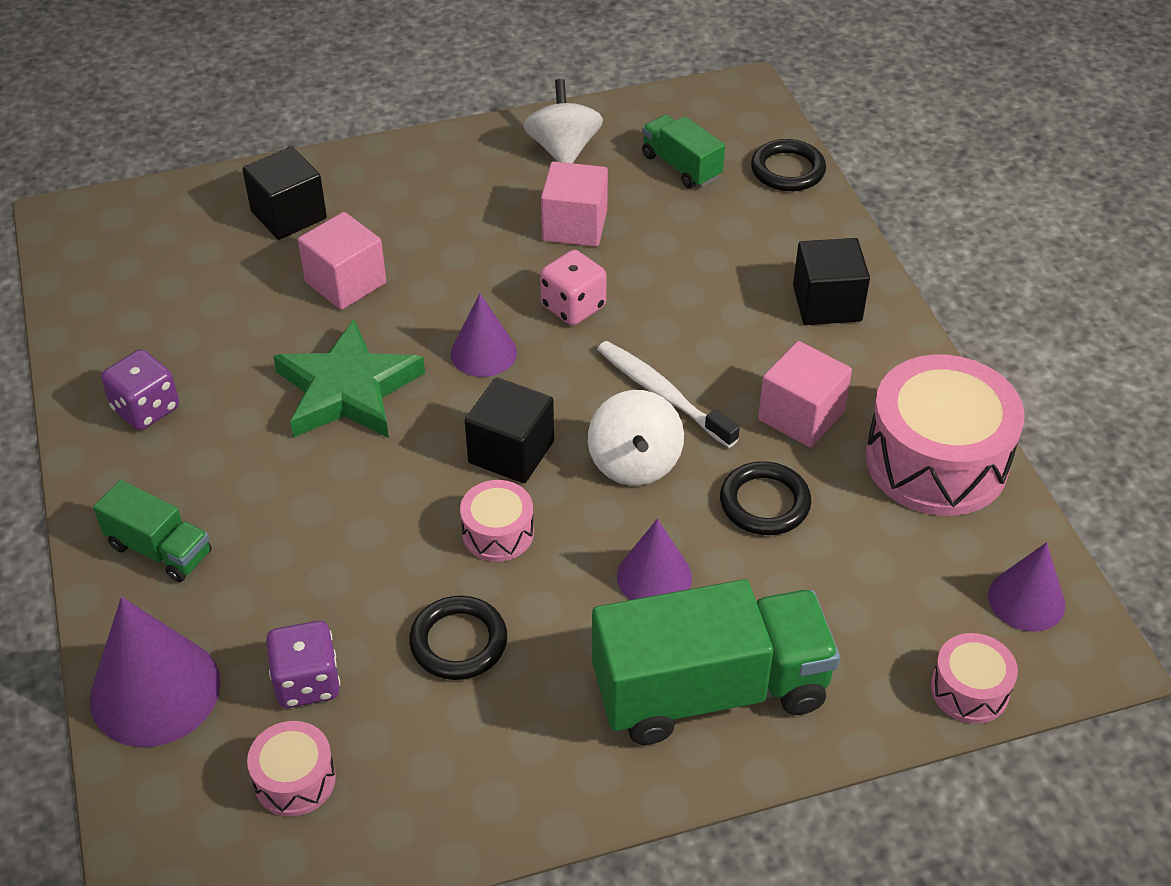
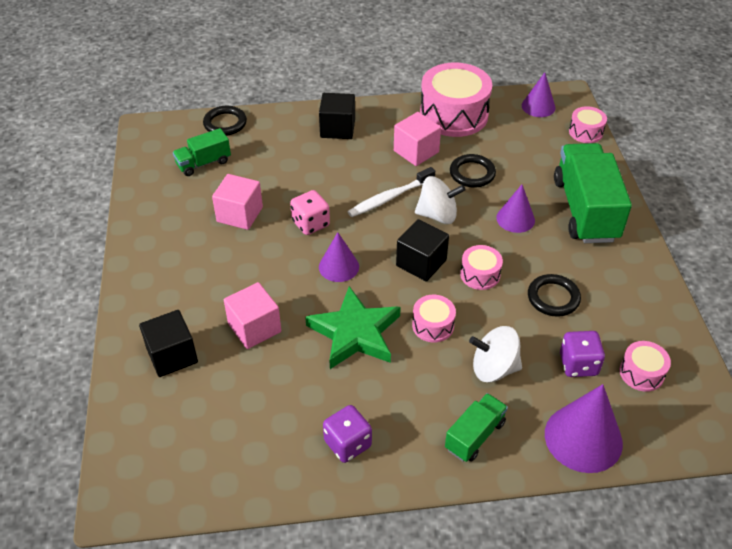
camera: 80 degrees left, 0 degrees up
white spinning top [523,79,603,163] -> white spinning top moved to [469,326,522,383]
none -> pink drum [412,295,456,342]

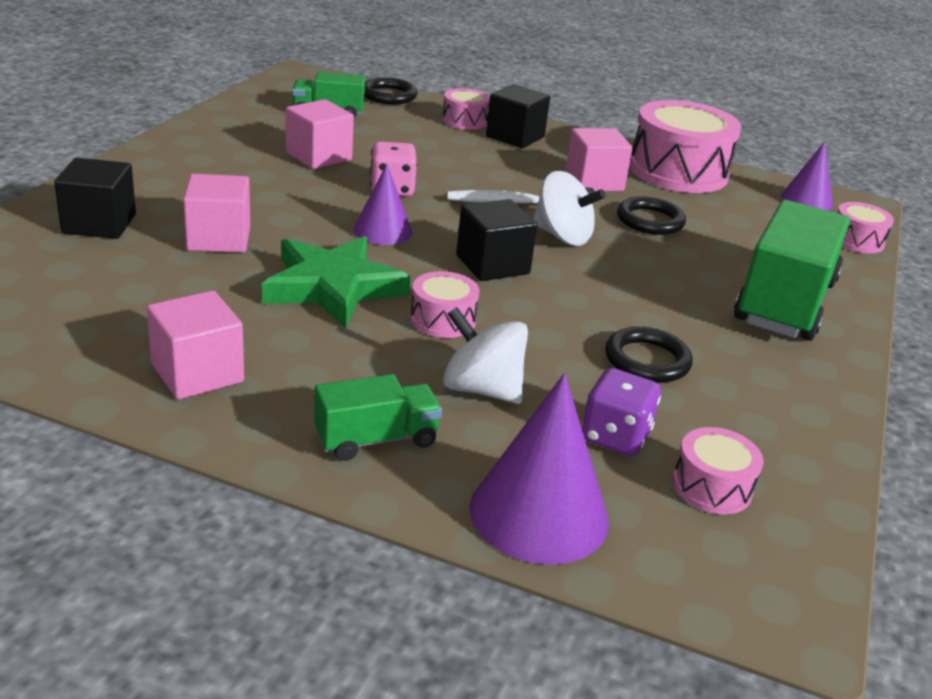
camera: 25 degrees right, 15 degrees down
purple dice [323,405,372,463] -> pink cube [147,290,244,399]
pink drum [460,245,503,290] -> pink drum moved to [442,88,490,130]
purple cone [496,184,535,233] -> none

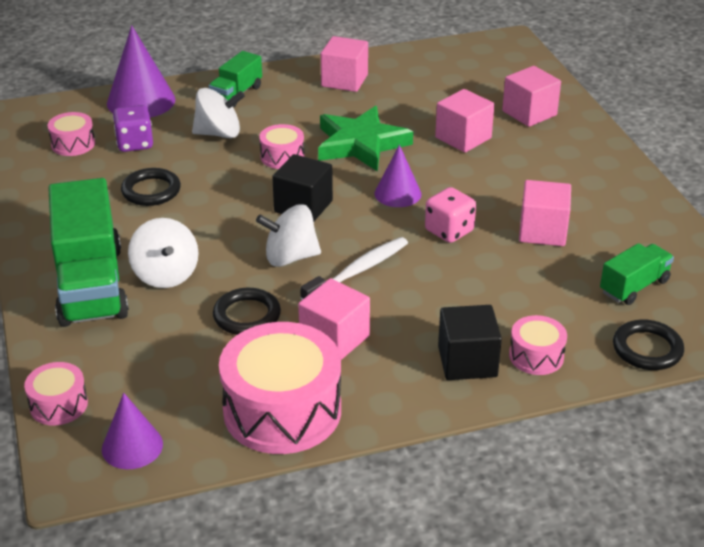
camera: 145 degrees right, 5 degrees up
black cube [54,158,136,239] -> pink cube [502,66,561,127]
none -> white spinning top [128,218,199,288]

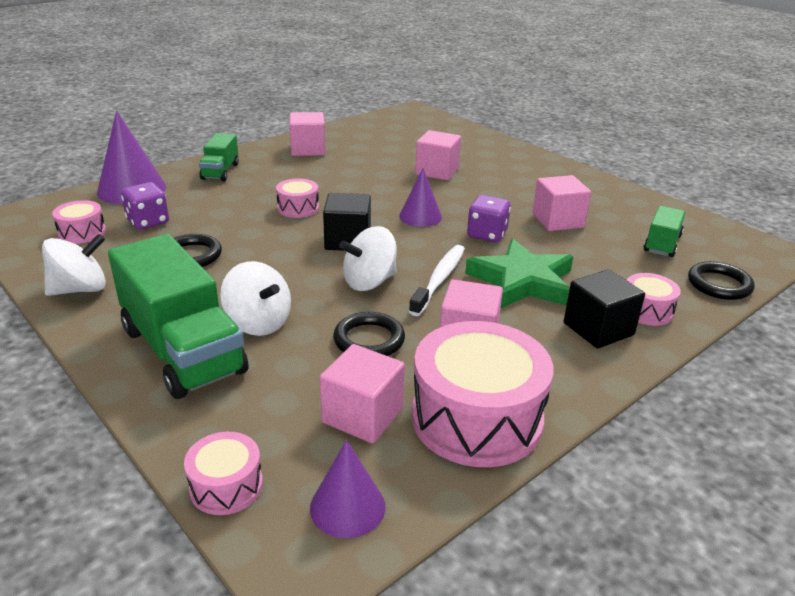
camera: 25 degrees left, 5 degrees down
white spinning top [192,88,245,138] -> white spinning top moved to [42,234,106,296]
green star [318,106,413,172] -> green star moved to [465,238,573,308]
pink dice [425,187,476,243] -> purple dice [467,195,511,242]
pink cube [502,66,561,127] -> pink cube moved to [320,344,405,444]

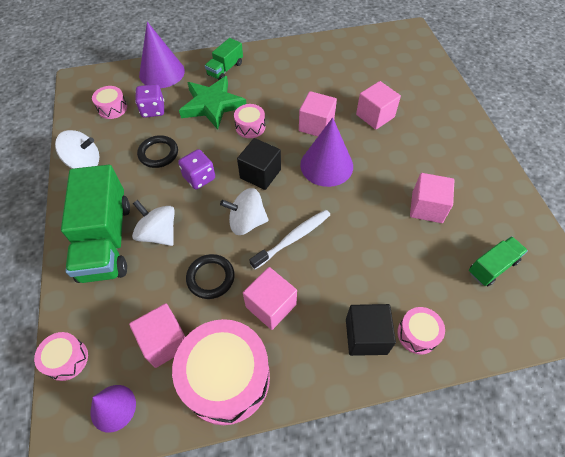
camera: 30 degrees right, 25 degrees up
white spinning top [220,261,291,336] -> white spinning top turned 150 degrees clockwise [132,200,175,246]
pink cube [290,112,326,156] -> pink cube moved to [299,91,337,136]
purple cone [399,168,442,227] -> purple cone [300,117,353,187], size x1.62
green star [465,238,573,308] -> green star moved to [179,76,246,130]
purple dice [467,195,511,242] -> purple dice moved to [178,149,215,190]
black ring [688,261,755,300] -> none

